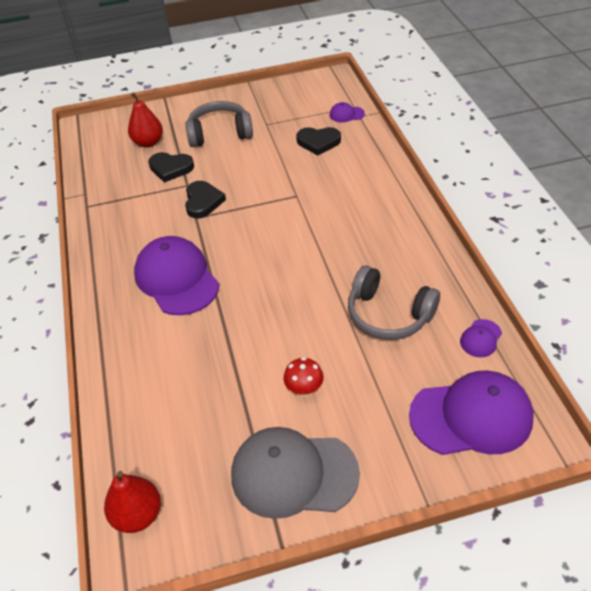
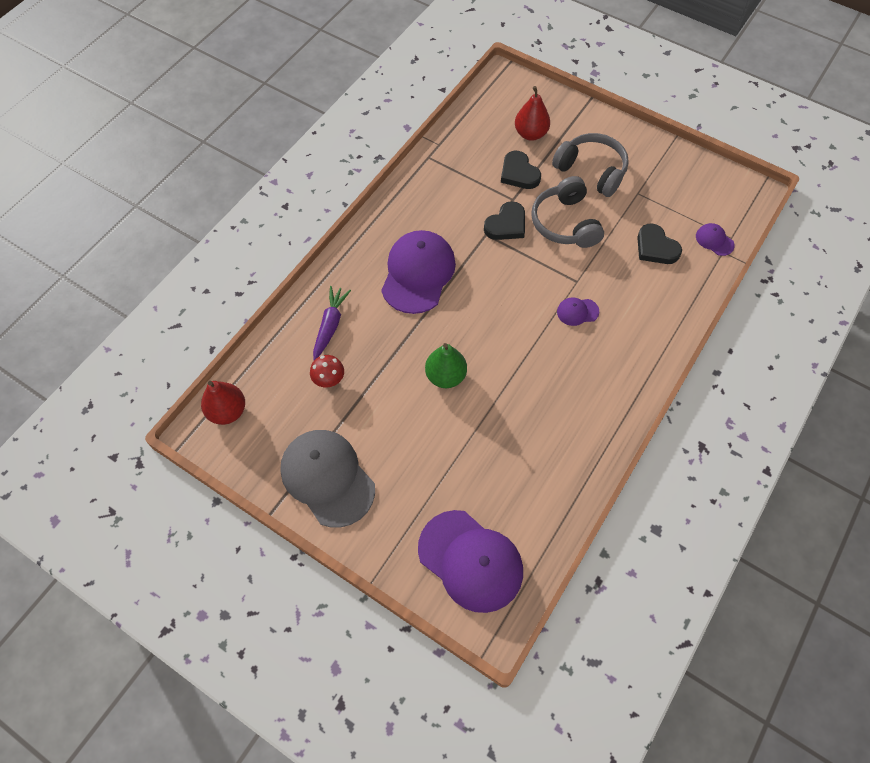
camera: 45 degrees right, 15 degrees up
red mushroom [284,357,324,397] -> red mushroom moved to [310,355,344,387]
grey headphones [348,265,440,340] -> grey headphones moved to [531,176,604,248]
purple cap [460,319,502,357] -> purple cap moved to [557,297,599,326]
none -> purple carrot [313,286,351,360]
none -> green pear [425,343,467,388]

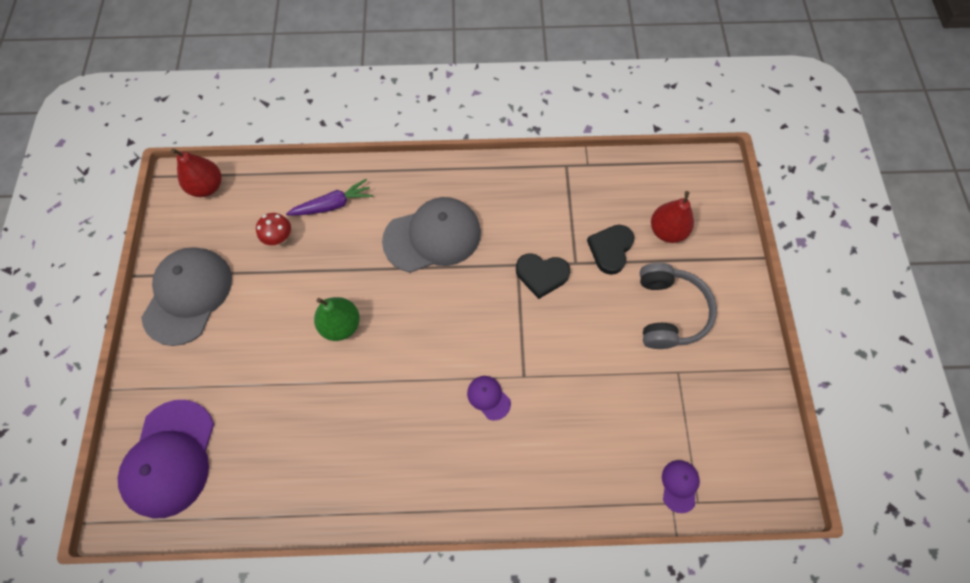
camera: 55 degrees right, 5 degrees up
purple cap [381,230,456,314] -> grey cap [382,197,481,273]
grey headphones [531,176,604,248] -> none
black heart [637,223,682,264] -> none

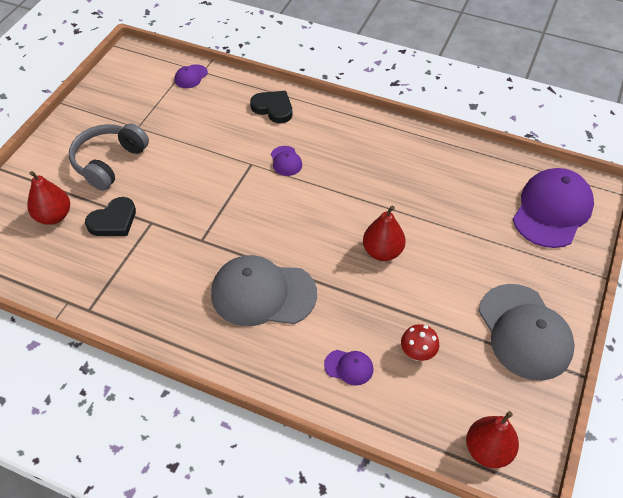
camera: 155 degrees left, 15 degrees down
grey cap [141,247,232,346] -> grey cap turned 60 degrees counterclockwise [478,284,575,381]
purple carrot [286,179,373,216] -> purple cap [324,350,373,385]
green pear [314,297,360,341] -> red pear [363,205,406,261]
black heart [516,253,570,299] -> black heart moved to [250,91,292,123]

